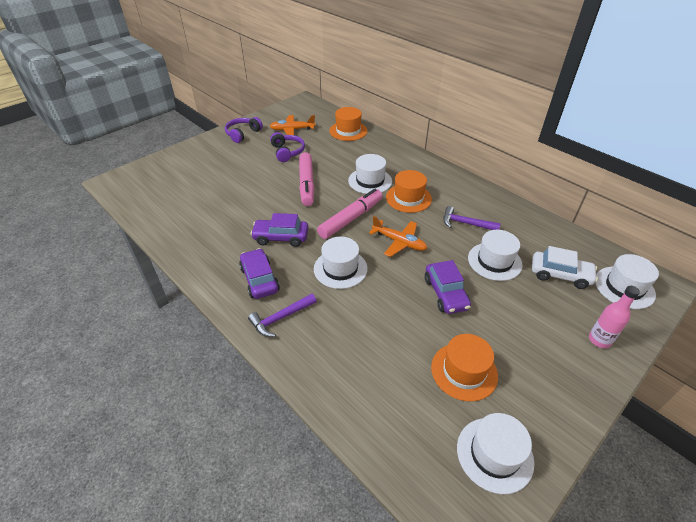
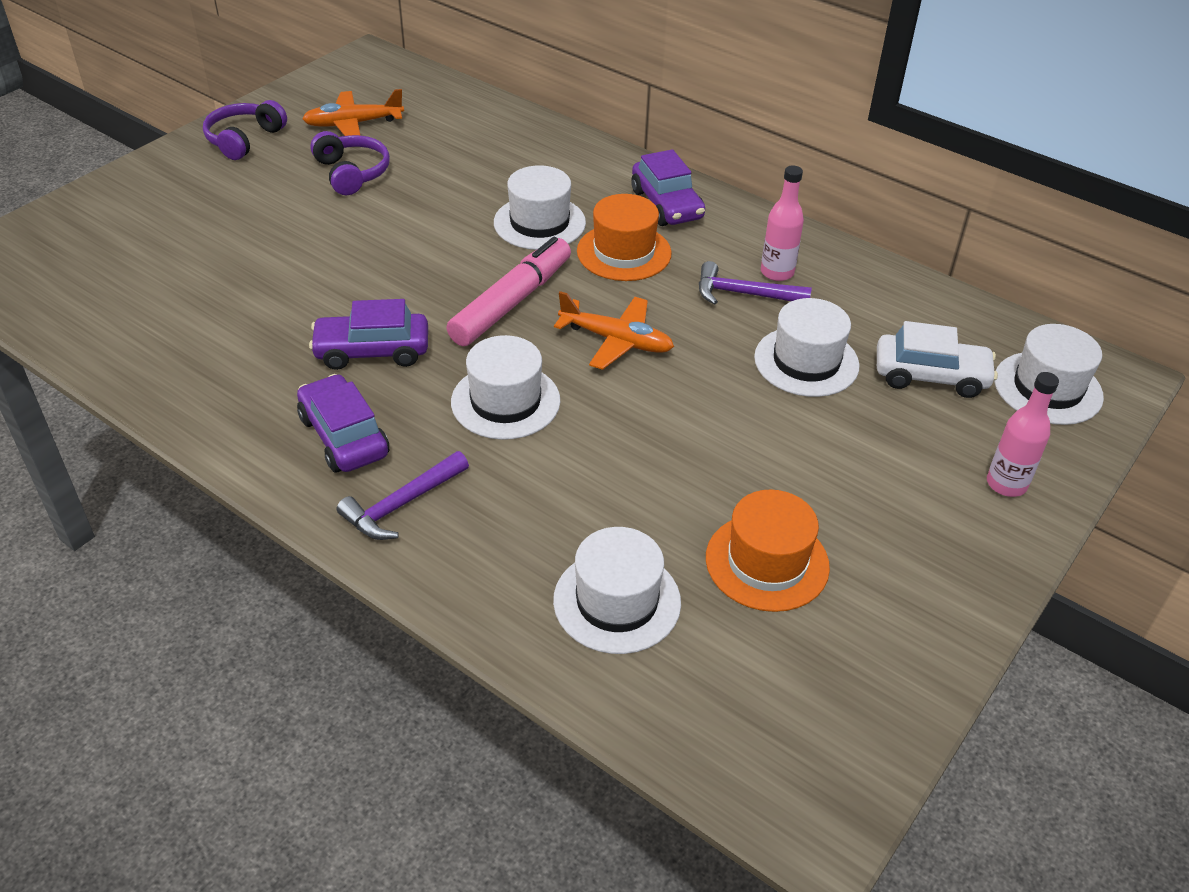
camera: 10 degrees left, 0 degrees up
pink marker [299,152,315,206] -> none
orange hat [329,107,368,141] -> none
purple car [425,260,471,314] -> purple car moved to [631,149,705,226]
white hat [457,413,534,494] -> white hat moved to [553,527,681,654]
none -> pink bottle [761,166,804,281]

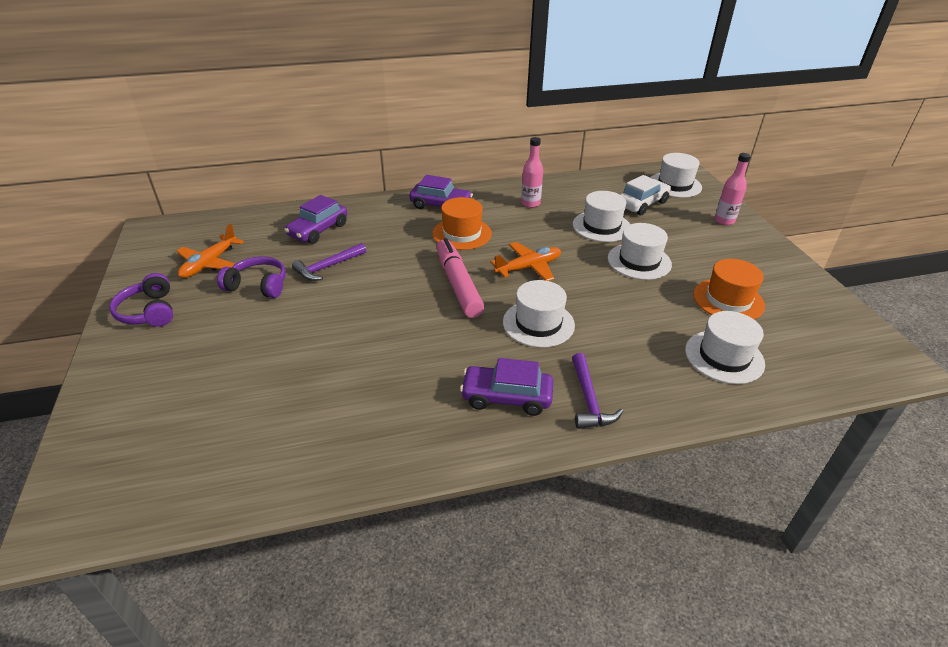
camera: 50 degrees left, 5 degrees down
purple car [309,299,428,370] -> purple car moved to [285,195,347,244]
white hat [494,165,586,250] -> white hat moved to [608,223,672,280]
purple hammer [699,261,812,305] -> purple hammer moved to [292,243,366,281]

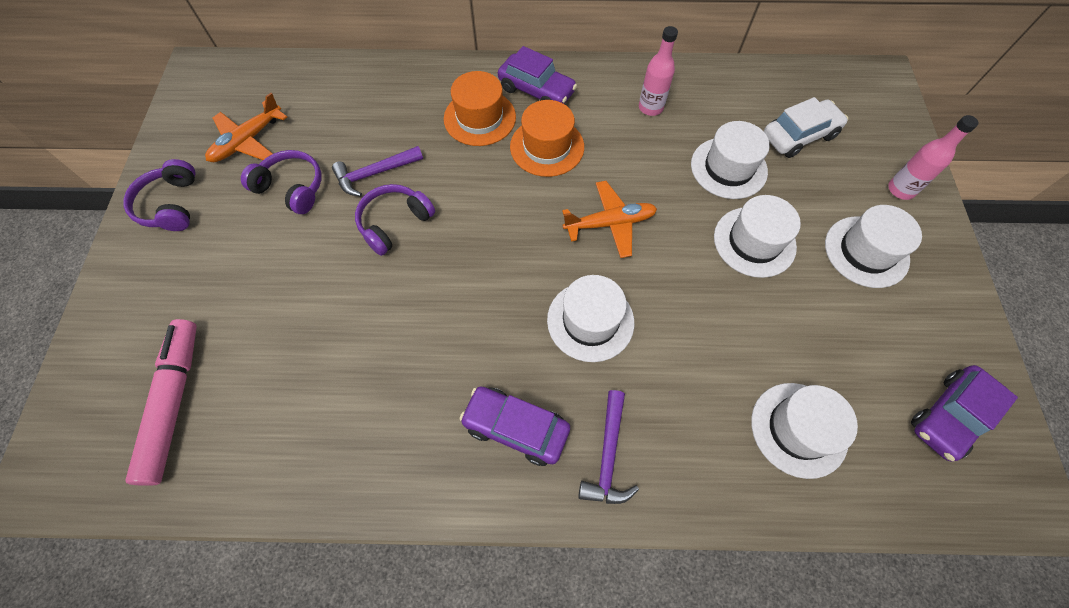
camera: 15 degrees right, 25 degrees up
purple car [285,195,347,244] -> purple car moved to [911,365,1018,462]
pink marker [436,238,484,318] -> pink marker moved to [126,319,197,486]
white hat [650,153,702,198] -> white hat moved to [825,205,922,288]
orange hat [693,259,765,320] -> orange hat moved to [444,71,516,146]
none -> purple headphones [355,184,435,256]

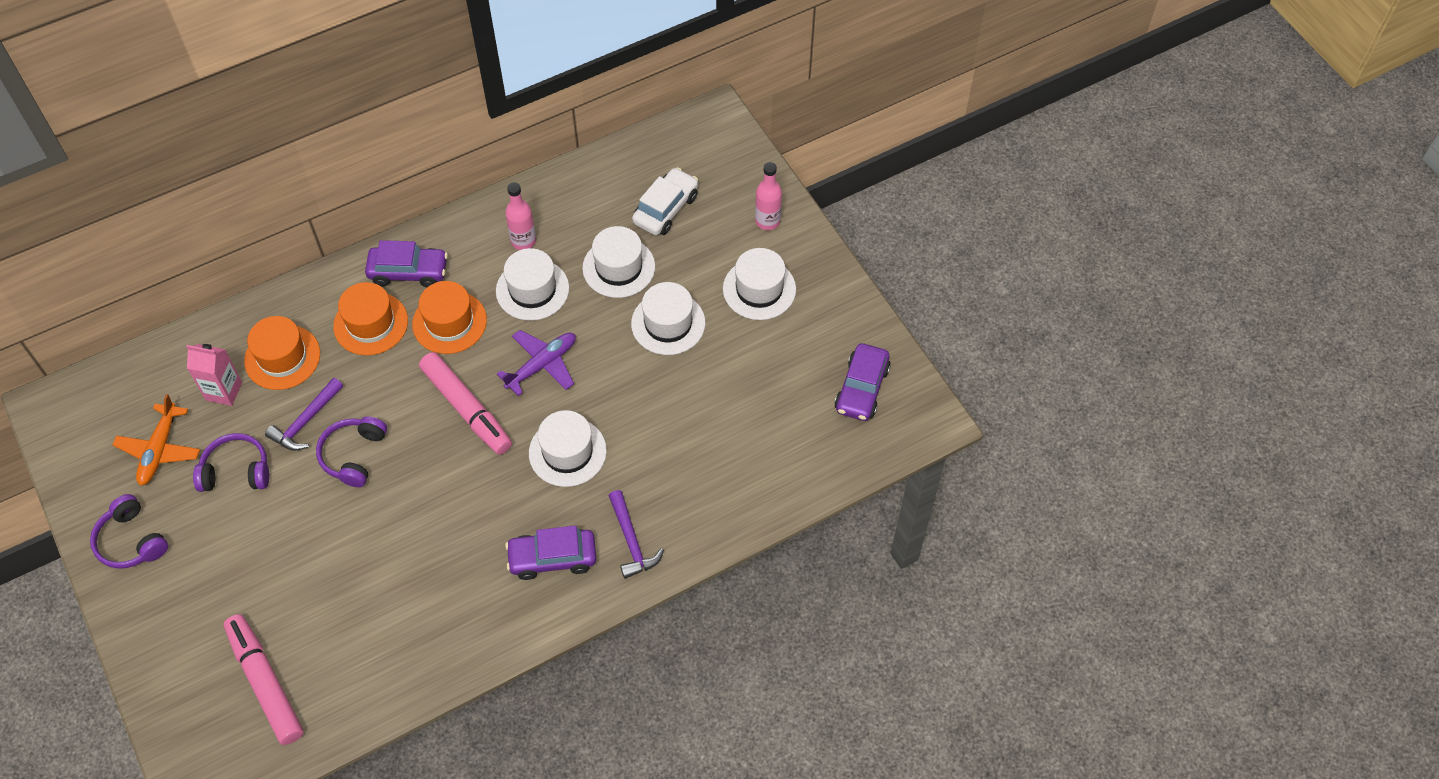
camera: 30 degrees left, 5 degrees down
orange plane [562,181,657,258] -> purple plane [497,330,576,396]
white hat [751,383,858,479] -> white hat moved to [496,248,569,321]
none -> pink carton [186,344,242,406]
none -> orange hat [244,316,320,390]
none -> pink marker [419,352,512,455]

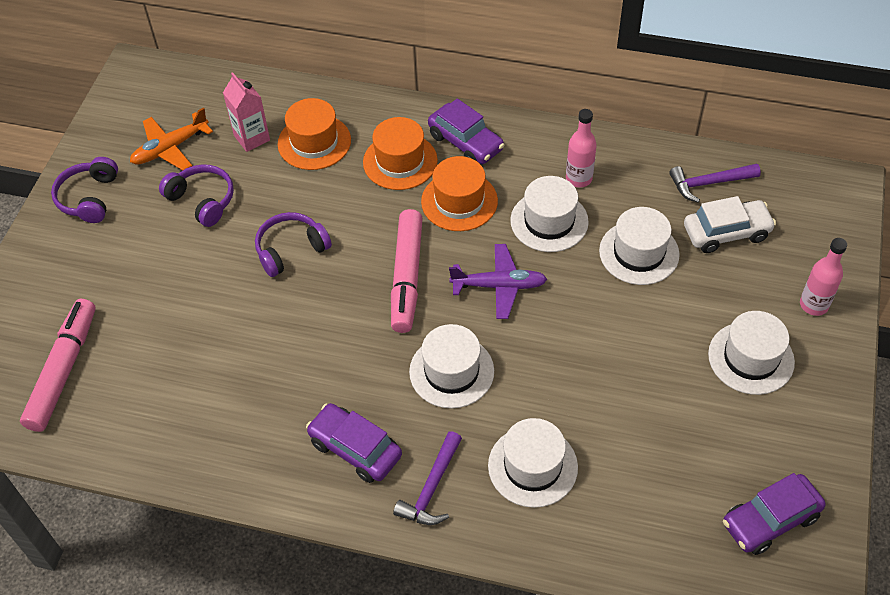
camera: 45 degrees right, 5 degrees down
purple hammer [265,378,343,451] -> purple hammer moved to [669,164,761,203]
white hat [631,282,706,355] -> white hat moved to [488,418,578,508]

